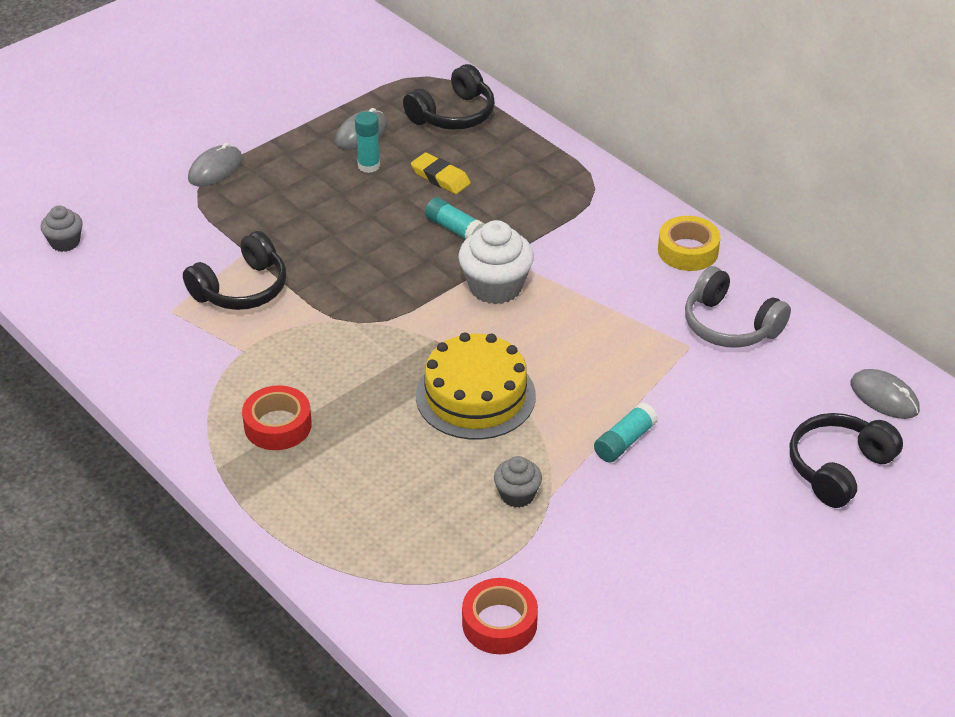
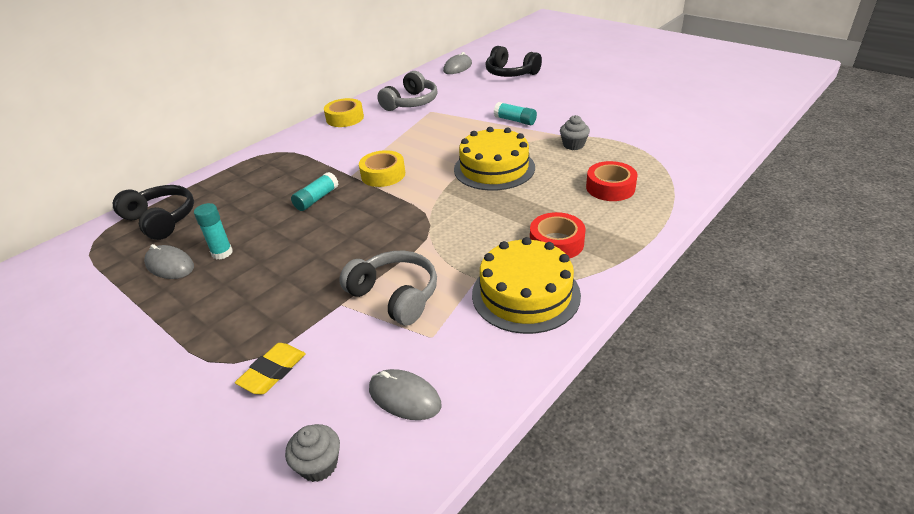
camera: 95 degrees left, 5 degrees down
black headphones [183,231,286,310] -> grey headphones [339,251,437,325]
grey mouse [188,143,243,187] -> grey mouse moved to [369,369,442,420]
yellow eraser [411,152,471,194] -> yellow eraser moved to [235,343,306,394]
white cupcake [458,220,534,304] -> yellow tape [359,150,405,187]
red tape [462,578,538,654] -> red tape moved to [586,161,638,201]
none -> yellow cake [472,237,581,334]

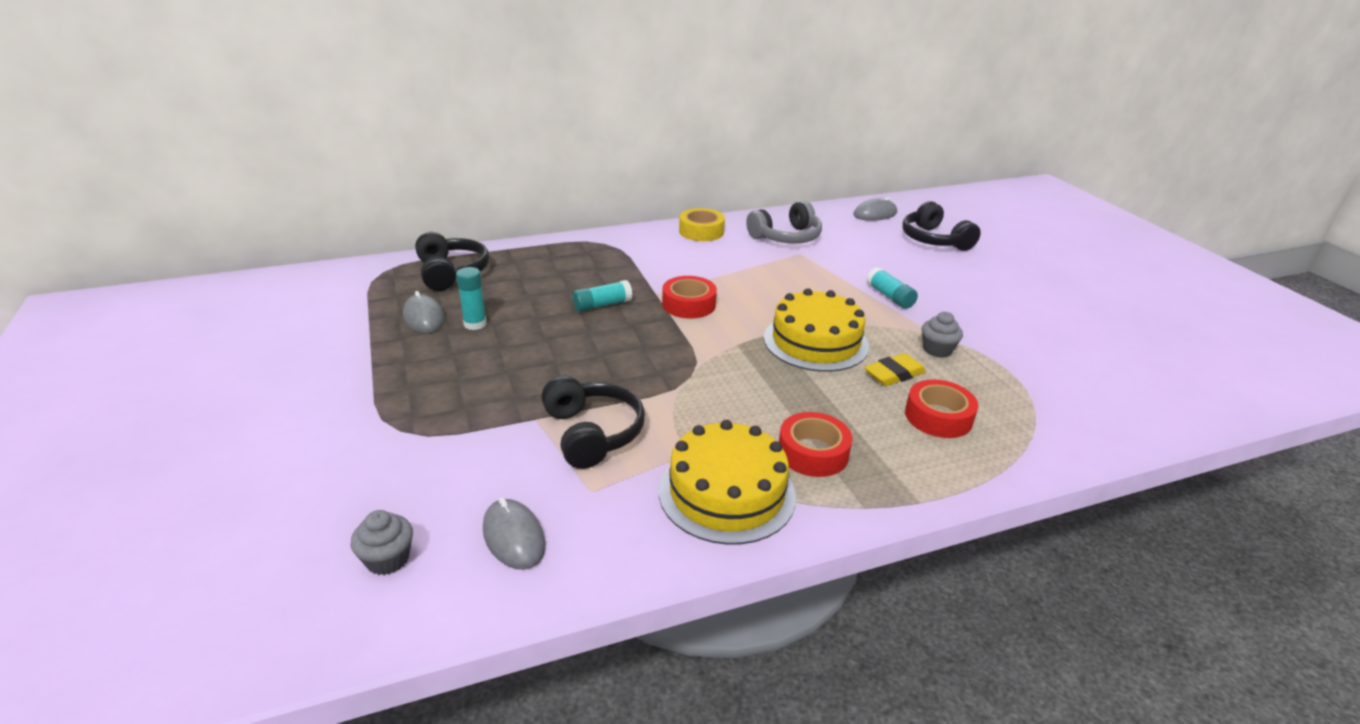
camera: 25 degrees right, 5 degrees down
yellow eraser [235,343,306,394] -> yellow eraser moved to [864,353,926,386]
grey headphones [339,251,437,325] -> black headphones [541,376,645,469]
yellow tape [359,150,405,187] -> red tape [662,276,717,319]

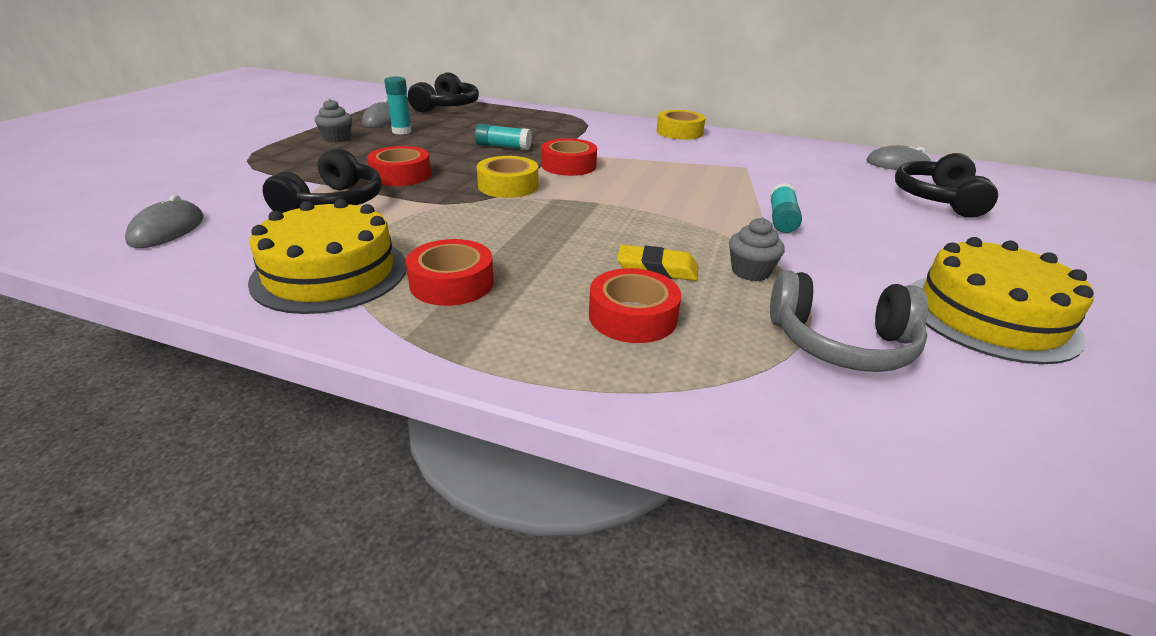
camera: 40 degrees right, 0 degrees up
grey cupcake [351,510,413,575] -> grey cupcake moved to [315,99,352,143]
grey headphones [746,201,822,243] -> grey headphones moved to [770,270,928,372]
yellow cake [764,288,869,372] -> yellow cake moved to [911,237,1094,364]
none -> red tape [367,146,431,186]
none -> yellow tape [477,156,538,198]

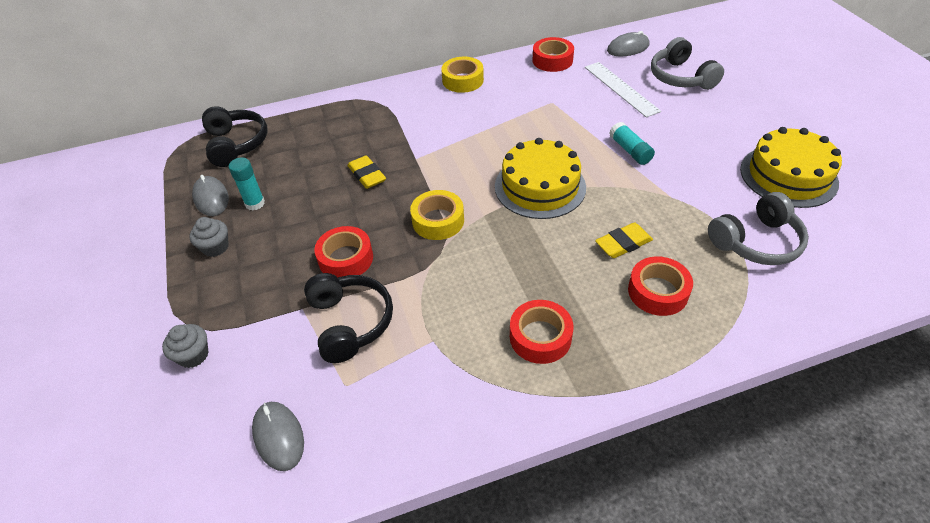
camera: 35 degrees left, 15 degrees up
yellow cake [248,199,407,314] -> yellow cake moved to [495,138,586,219]
turquoise glue stick [475,124,532,150] -> yellow eraser [347,155,386,189]
red tape [541,138,597,176] -> red tape moved to [533,37,574,72]
grey cupcake [729,218,785,281] -> grey cupcake moved to [162,324,209,368]
black headphones [895,153,998,218] -> grey headphones [651,37,724,90]
none -> white ruler [585,62,661,118]

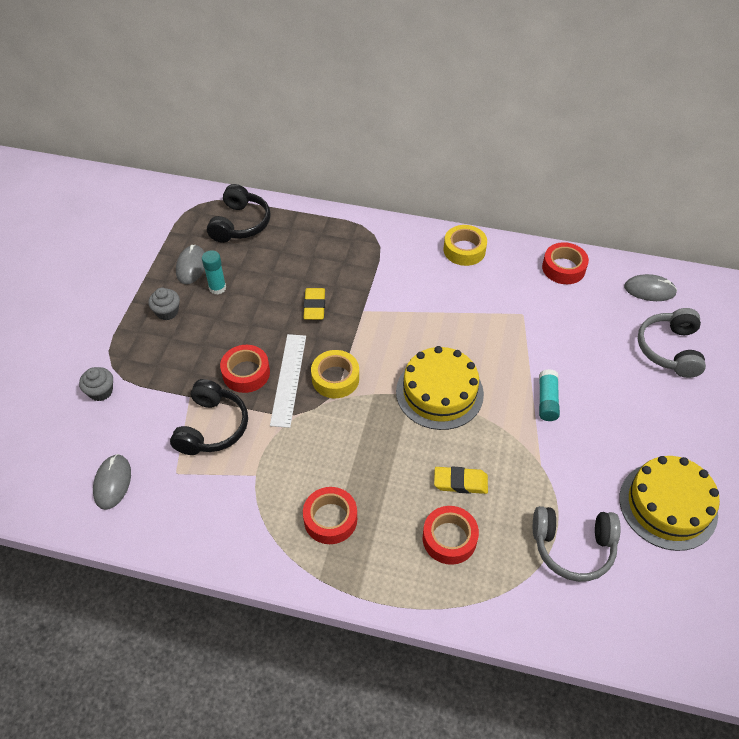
camera: 30 degrees right, 5 degrees up
white ruler [585,62,661,118] -> white ruler moved to [270,334,306,428]

